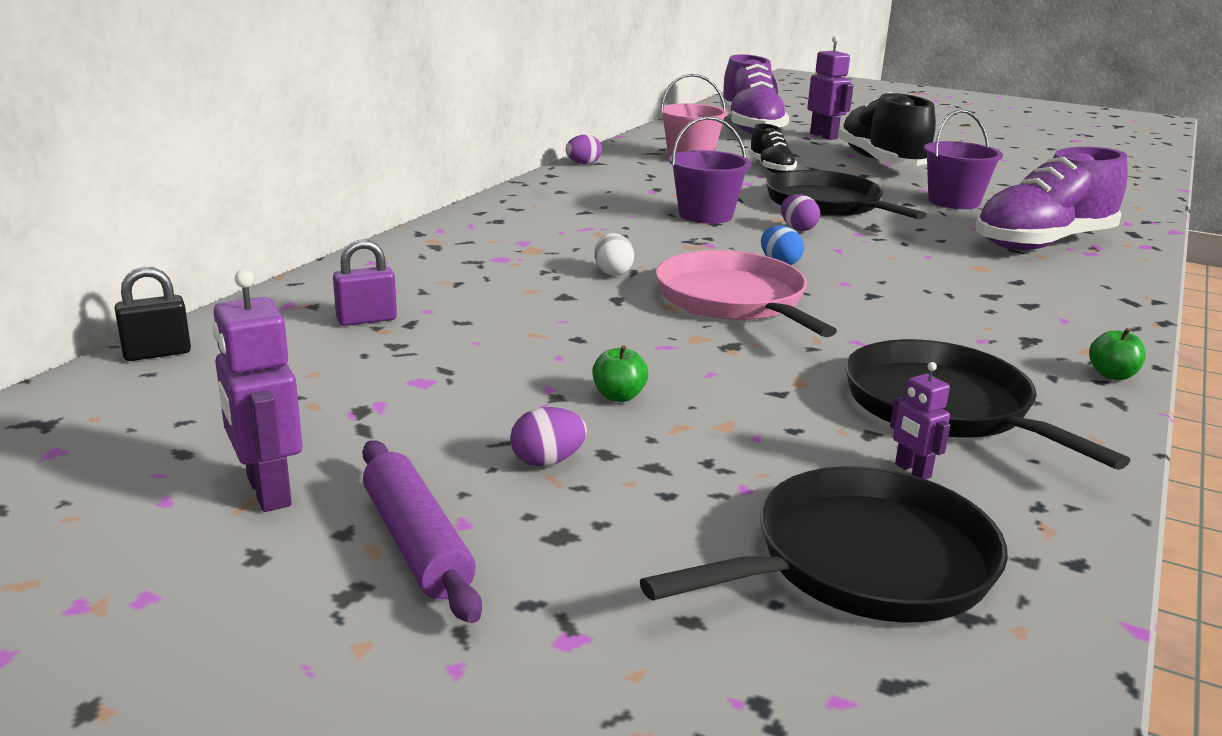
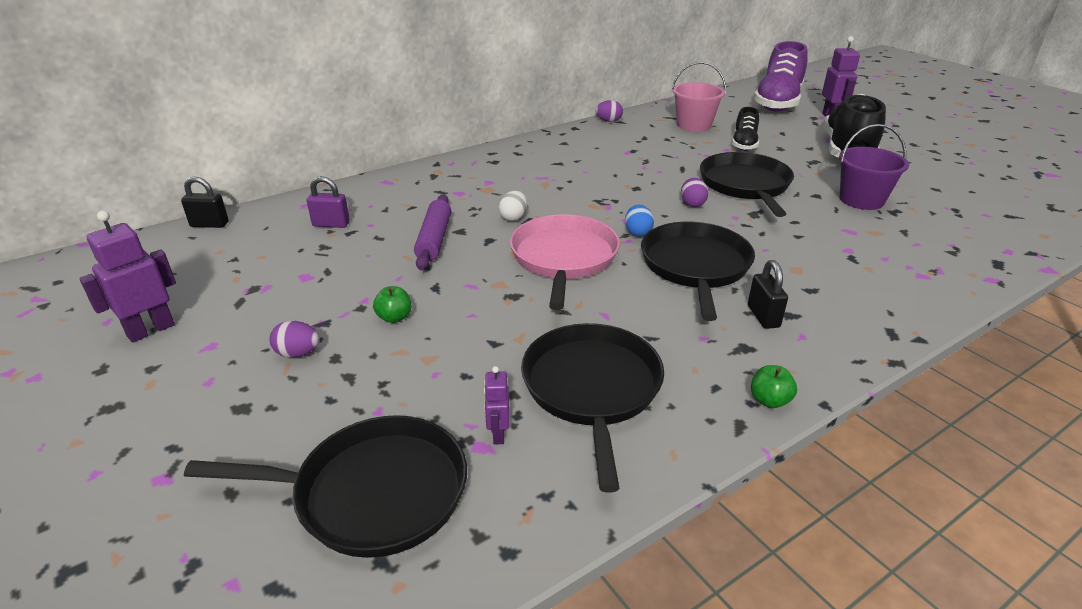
camera: 30 degrees right, 10 degrees up
purple robot [212,269,303,512] -> purple robot turned 45 degrees clockwise [79,211,176,343]
purple rolling pin [362,441,482,623] -> purple rolling pin moved to [414,195,451,270]
purple bucket [669,116,751,224] -> none
purple shoe [976,147,1128,250] -> none
none -> black pan [641,222,755,321]
none -> black padlock [748,260,788,329]

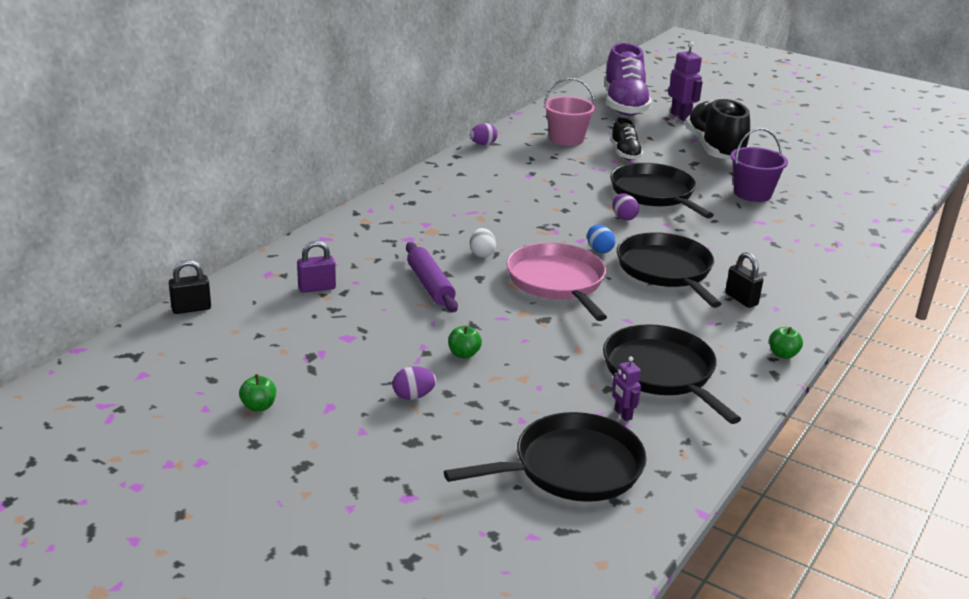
camera: 25 degrees left, 5 degrees down
purple robot [79,211,176,343] -> green apple [239,374,276,412]

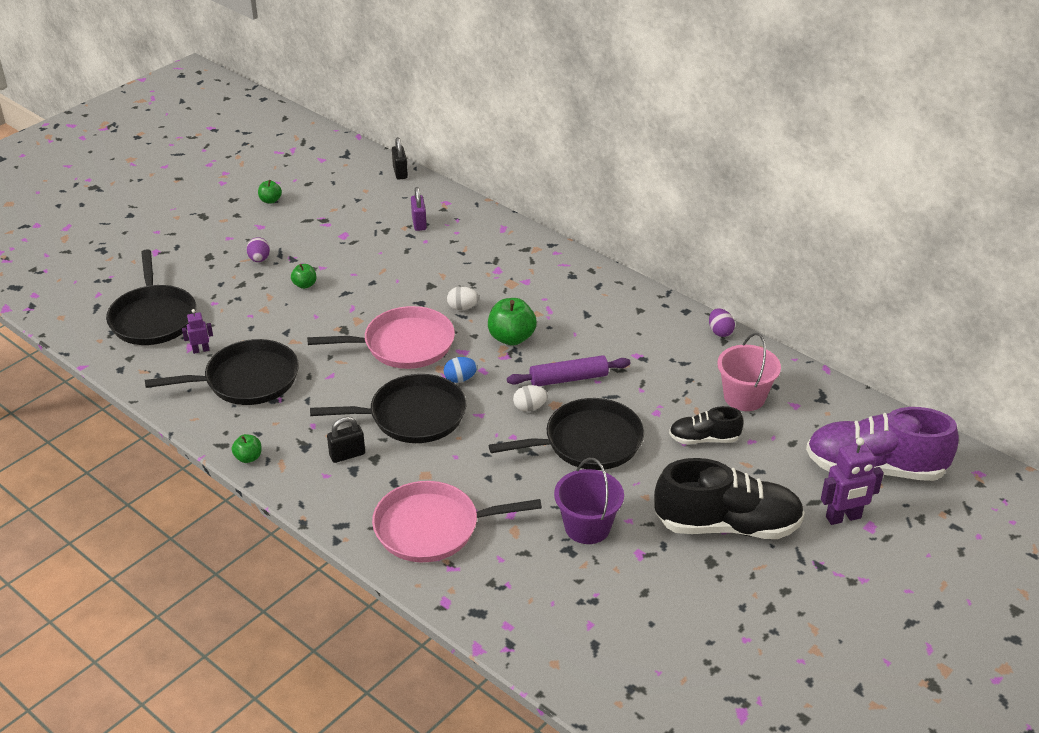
camera: 100 degrees right, 10 degrees up
purple rolling pin [406,242,458,312] -> purple rolling pin moved to [507,355,631,386]
purple egg [612,194,639,220] -> white egg [513,385,548,412]
none -> pink pan [372,481,542,562]
none -> green apple [488,298,537,345]

